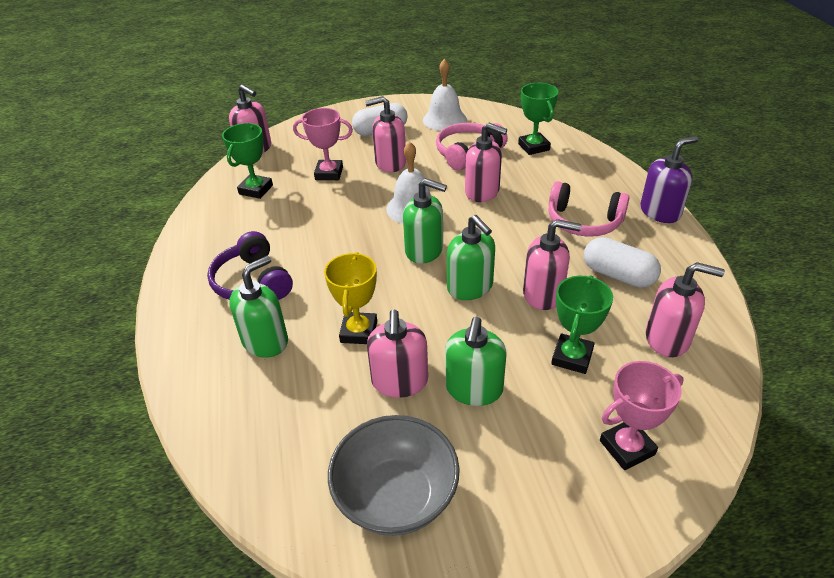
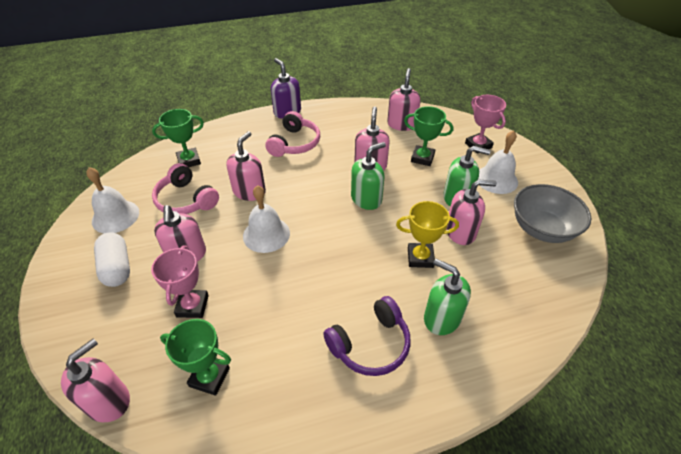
camera: 95 degrees left, 5 degrees up
green soap dispenser [403,178,447,264] -> none
white capsule [584,237,661,288] -> none
none -> white bell [478,130,518,194]

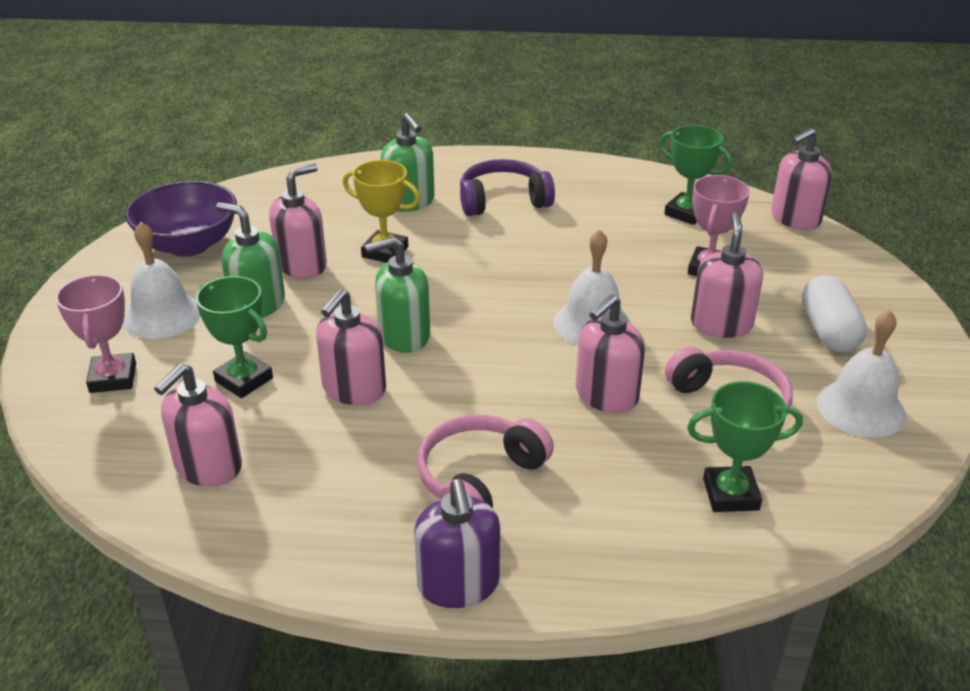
camera: 160 degrees left, 10 degrees down
pink soap dispenser [446,179,497,245] -> pink soap dispenser turned 120 degrees clockwise [269,163,327,278]
grey bowl [514,184,591,243] -> purple bowl [125,181,237,257]

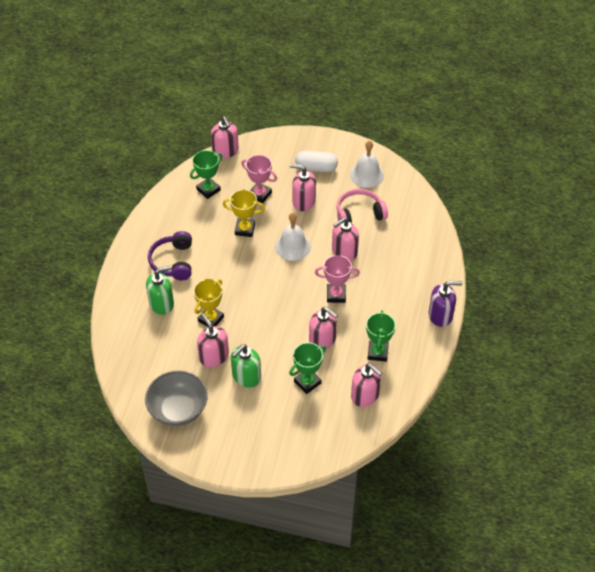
camera: 80 degrees left, 15 degrees up
pink trophy [55,274,136,393] -> pink trophy moved to [315,255,360,303]
white bell [123,222,200,339] -> none
purple bowl [125,181,237,257] -> grey bowl [145,371,208,426]
green soap dispenser [365,236,430,353] -> none
pink headphones [417,415,554,508] -> none
pink soap dispenser [576,294,645,413] -> pink soap dispenser turned 90 degrees clockwise [332,217,359,261]
green trophy [687,381,803,512] -> green trophy moved to [366,310,396,362]
none -> yellow trophy [223,190,265,237]

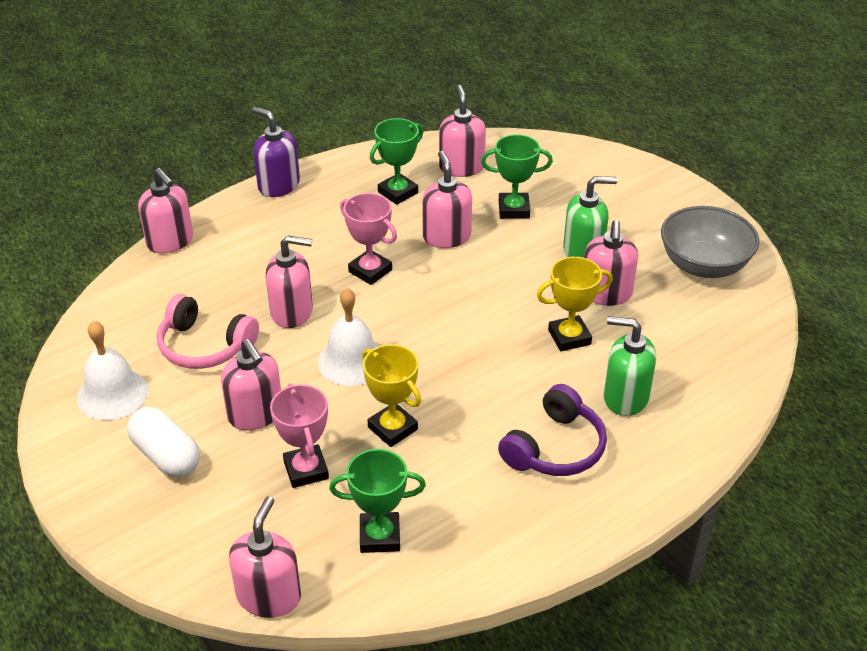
camera: 140 degrees left, 10 degrees down
none -> pink soap dispenser [138,168,193,253]

